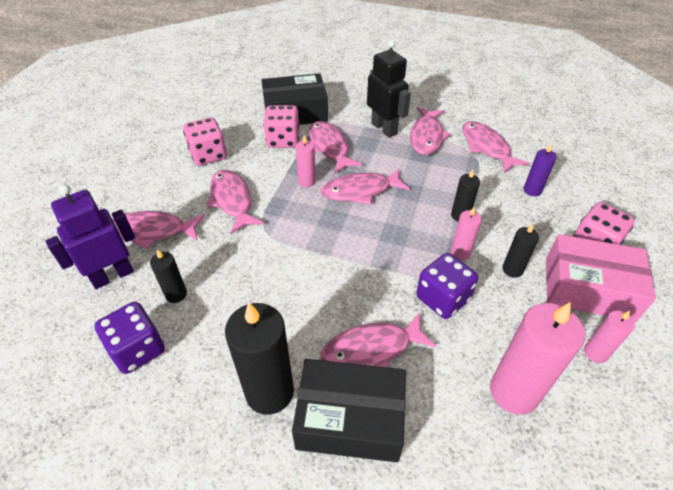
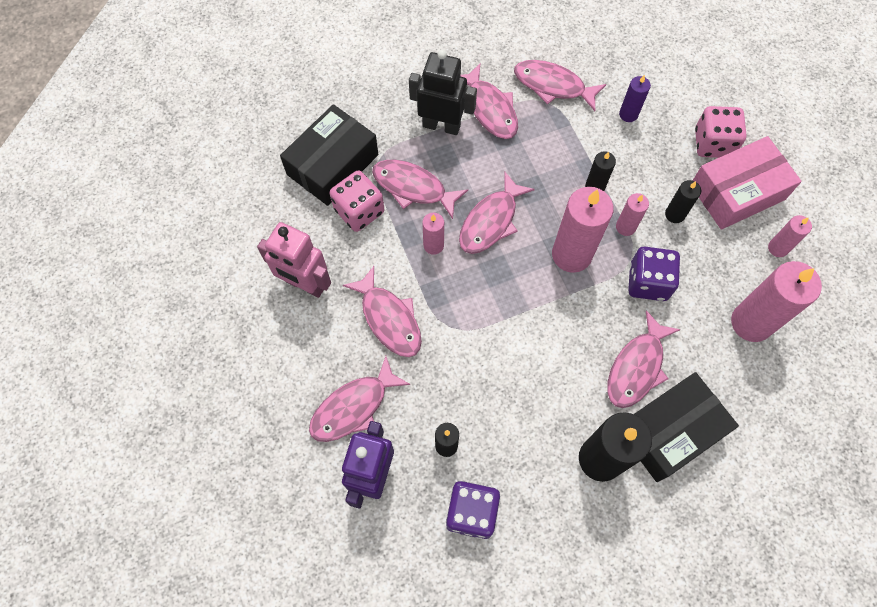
camera: 40 degrees left, 20 degrees up
pink dice [183,117,227,166] -> pink robot [257,222,331,298]
pink fish [207,170,264,234] -> pink fish turned 150 degrees counterclockwise [343,266,422,357]
none -> pink candle [552,187,614,273]

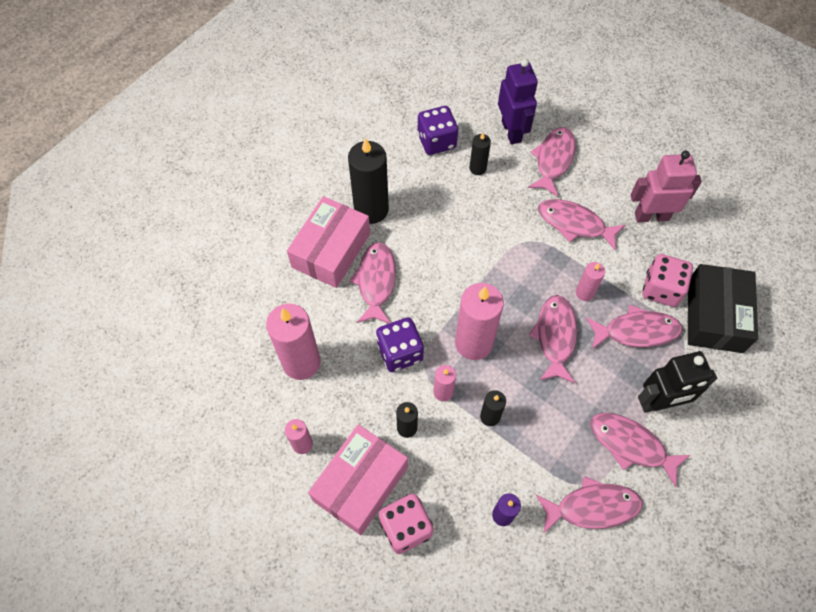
camera: 150 degrees right, 5 degrees down
black box [634,372,739,482] -> pink box [287,196,370,288]

